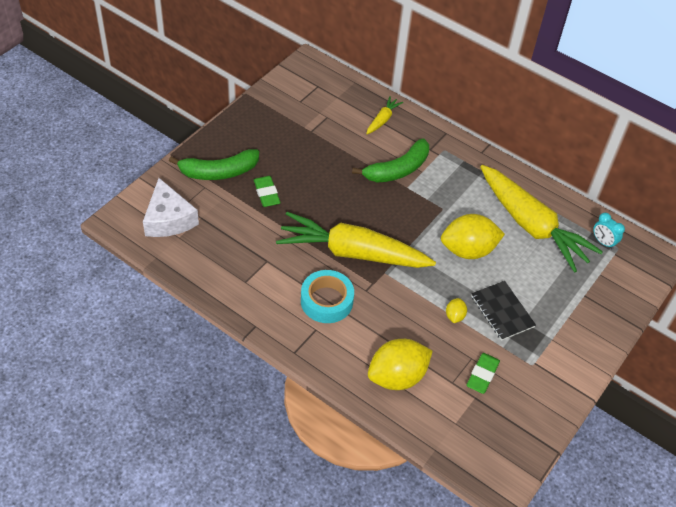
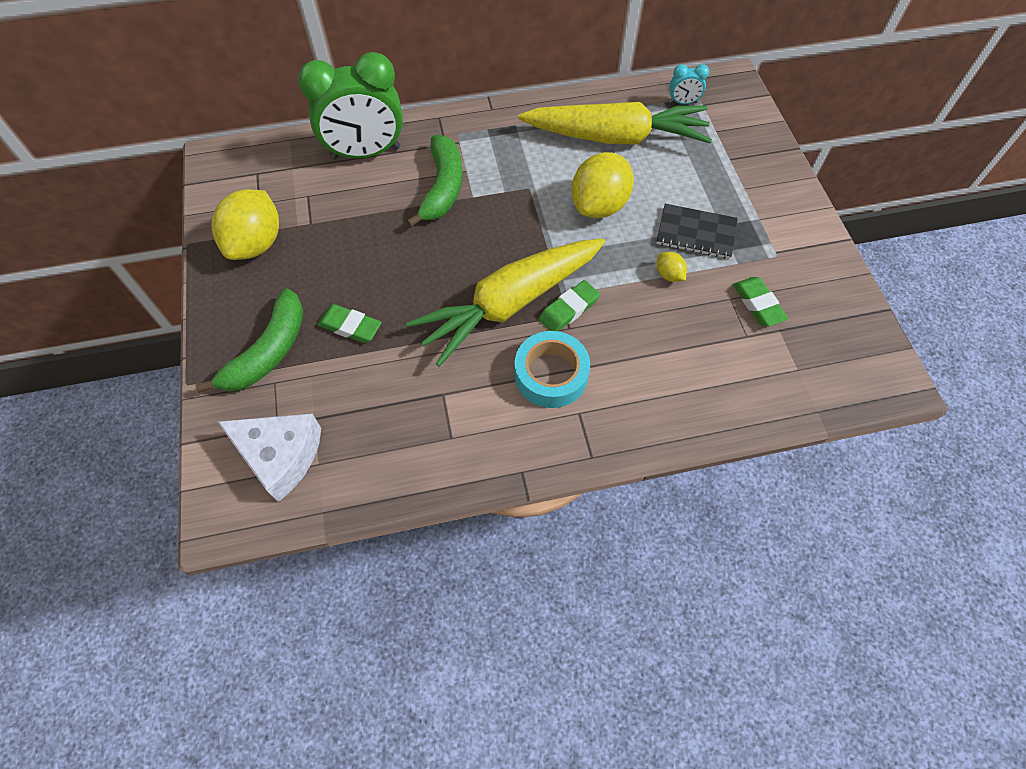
camera: 45 degrees left, 10 degrees up
yellow carrot [366,96,403,134] -> green clock [298,52,403,159]
yellow lemon [368,339,433,390] -> yellow lemon moved to [212,189,279,260]
none -> green eraser [539,280,600,331]

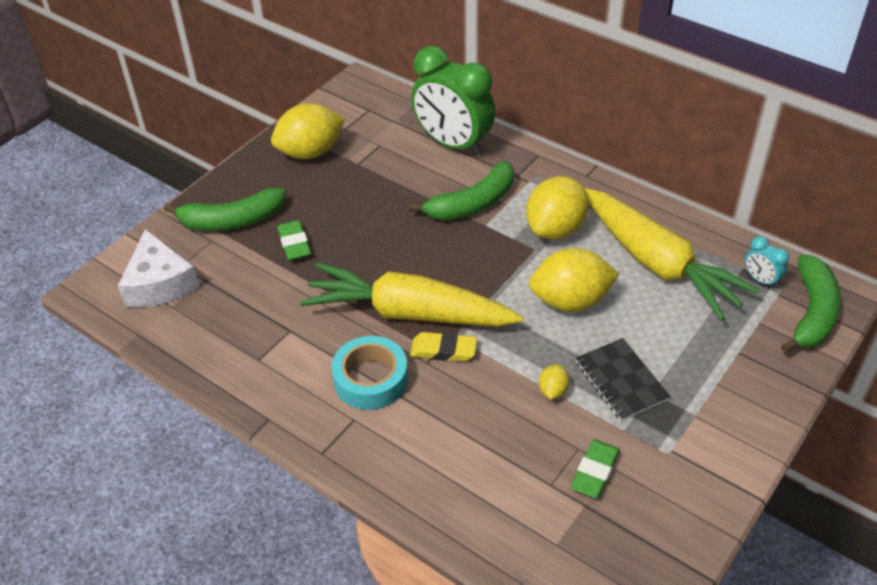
camera: 50 degrees right, 15 degrees down
green eraser [539,280,600,331] -> yellow eraser [410,332,477,362]
none -> yellow lemon [526,176,589,239]
none -> green banana [781,255,841,353]

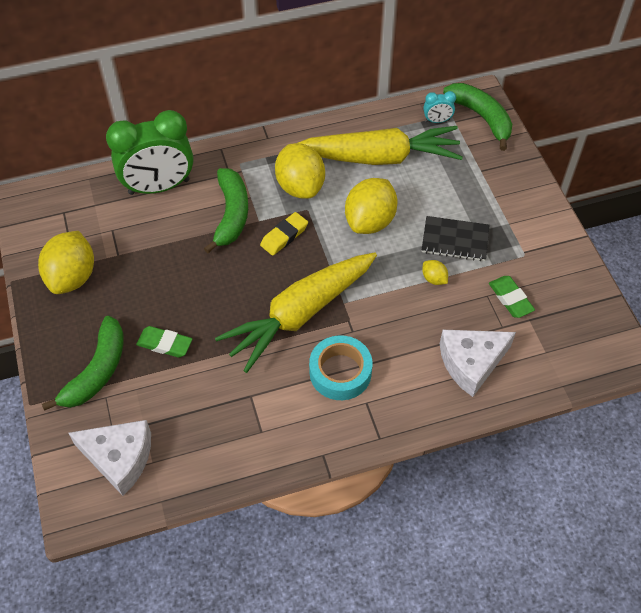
camera: 55 degrees left, 10 degrees up
yellow eraser [410,332,477,362] -> yellow eraser moved to [260,212,308,256]
none -> white cheese [440,330,516,397]

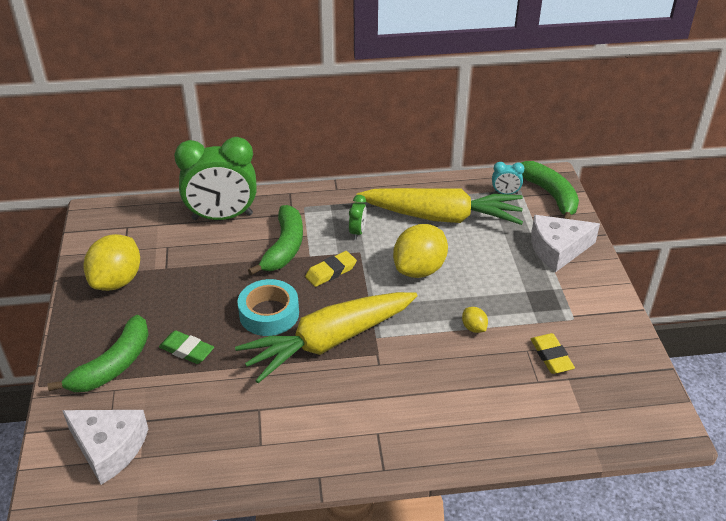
camera: 10 degrees right, 15 degrees down
yellow lemon [275,143,325,199] -> green clock [349,195,367,240]
turquoise tape [309,335,372,400] -> turquoise tape moved to [237,279,299,336]
black notebook [422,216,490,261] -> none
white cheese [440,330,516,397] -> white cheese moved to [531,215,600,272]
green eraser [489,276,535,318] -> yellow eraser [531,333,575,374]

